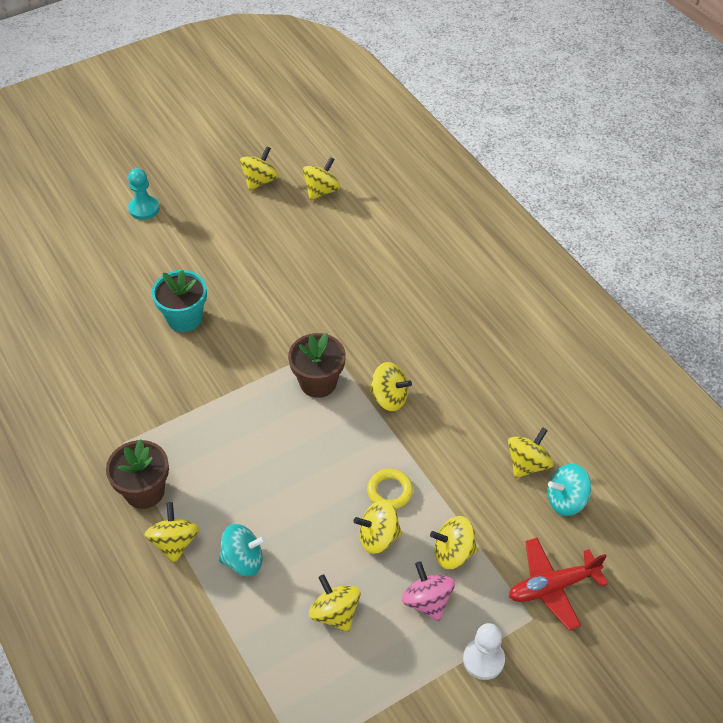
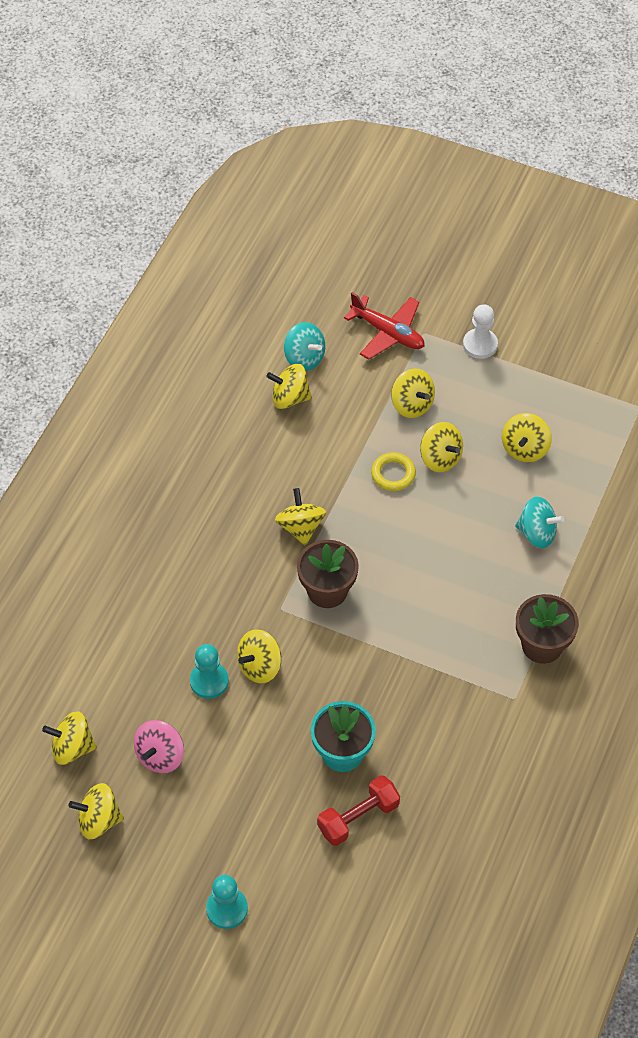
camera: 125 degrees left, 5 degrees up
yellow spinning top [144,502,199,563] -> yellow spinning top moved to [237,629,282,683]
turquoise spinning top [219,524,266,576] -> turquoise spinning top turned 150 degrees clockwise [515,497,564,548]
pink spinning top [402,561,455,621] -> pink spinning top moved to [134,720,184,773]
none -> turquoise pawn [190,644,229,699]
none -> red dumbbell [317,775,400,846]

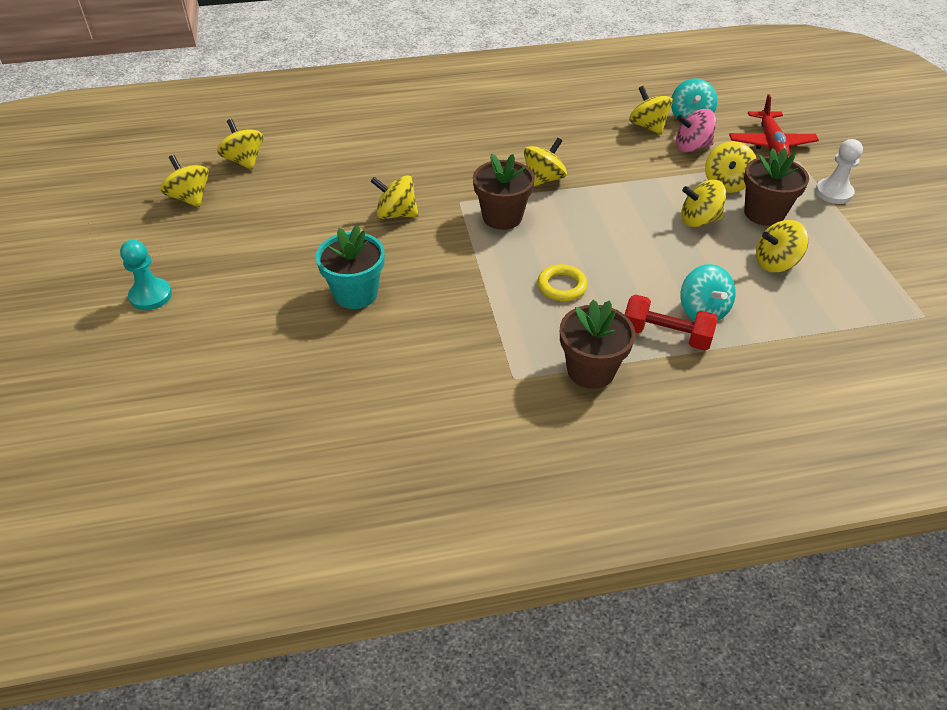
camera: 55 degrees right, 10 degrees down
pink spinning top [134,720,184,773] -> pink spinning top moved to [676,109,716,152]
turquoise pawn [190,644,229,699] -> none
red dumbbell [317,775,400,846] -> red dumbbell moved to [625,295,718,351]
yellow ring [371,452,416,491] -> yellow ring moved to [537,264,588,301]
yellow spinning top [420,422,463,472] -> yellow spinning top turned 75 degrees clockwise [681,180,726,227]
none -> brown flower pot [744,148,809,226]

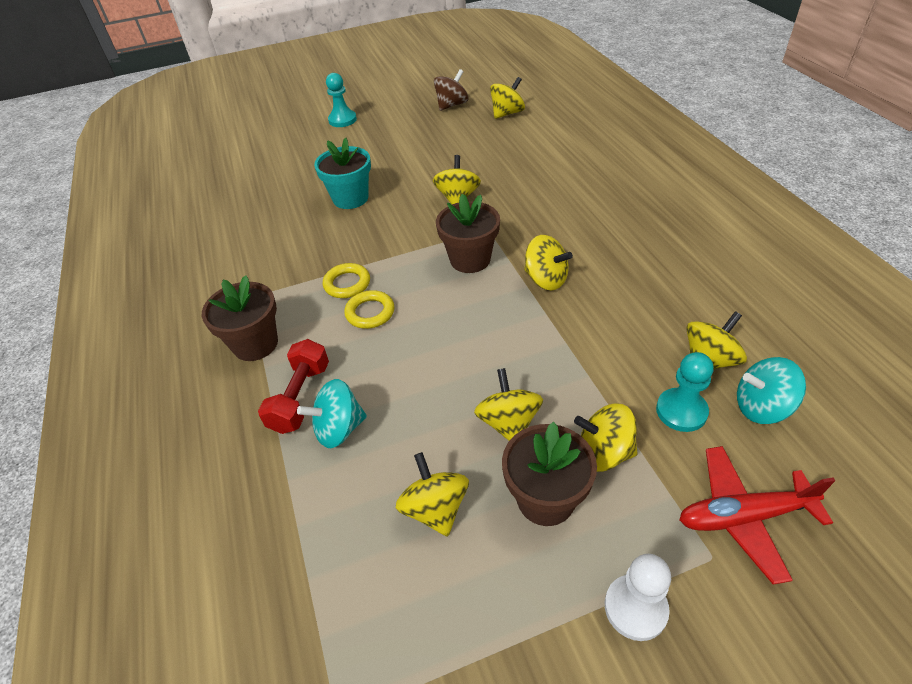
camera: 85 degrees right, 0 degrees up
yellow spinning top [160,155,209,207] -> brown spinning top [434,69,468,111]
pink spinning top [676,109,716,152] -> turquoise pawn [656,352,714,432]
none -> yellow ring [323,263,370,298]

